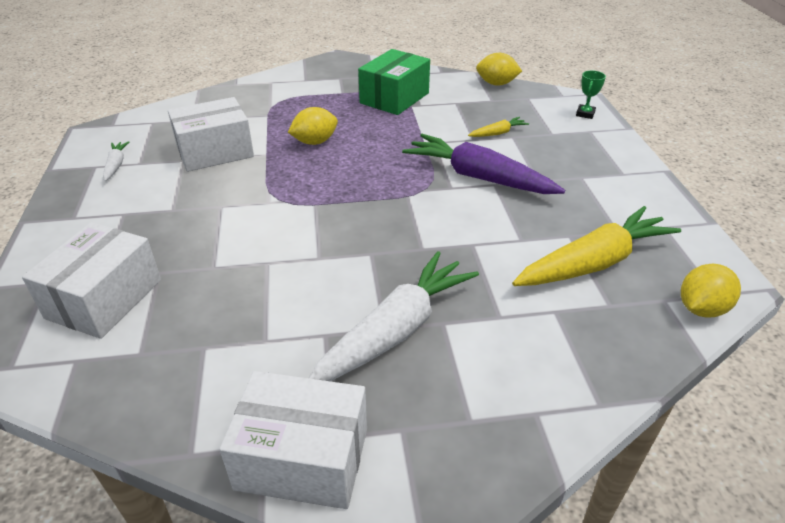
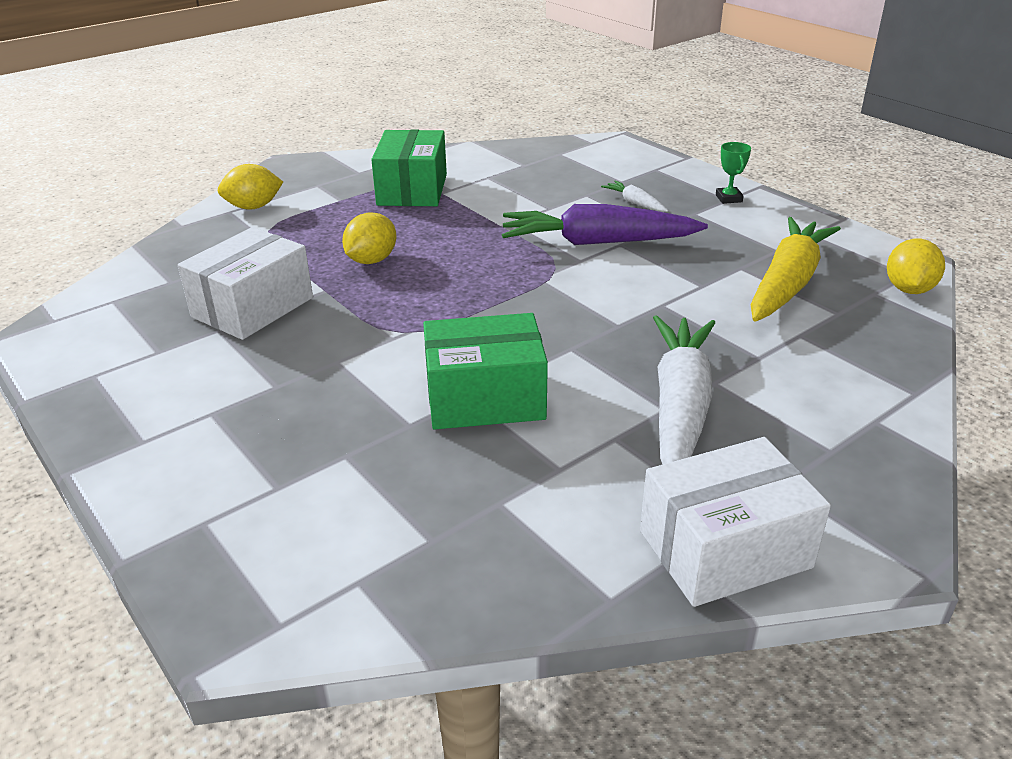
camera: 30 degrees left, 5 degrees down
white box [22,222,161,339] -> none
white carrot [103,141,129,181] -> white carrot moved to [601,180,668,212]
yellow carrot [468,117,529,137] -> none
yellow lemon [476,53,522,85] -> yellow lemon moved to [217,164,283,209]
green trophy [576,70,606,119] -> green trophy moved to [716,142,751,204]
none -> green box [423,313,548,429]

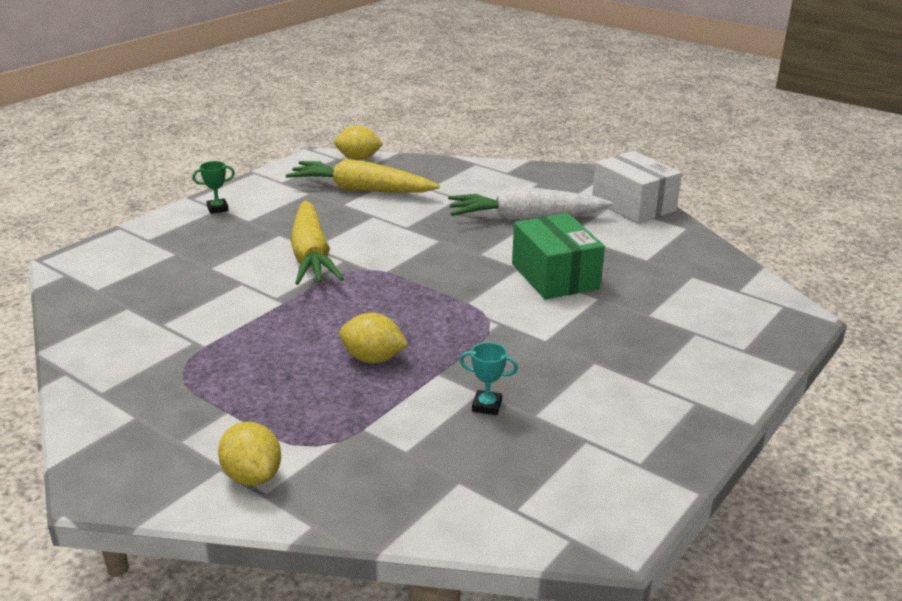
camera: 105 degrees left, 5 degrees down
white box [178,227,313,340] -> turquoise trophy [460,342,518,415]
green box [371,130,447,206] -> none
purple carrot [502,204,708,245] -> yellow carrot [291,200,344,285]
white carrot [601,180,668,212] -> none

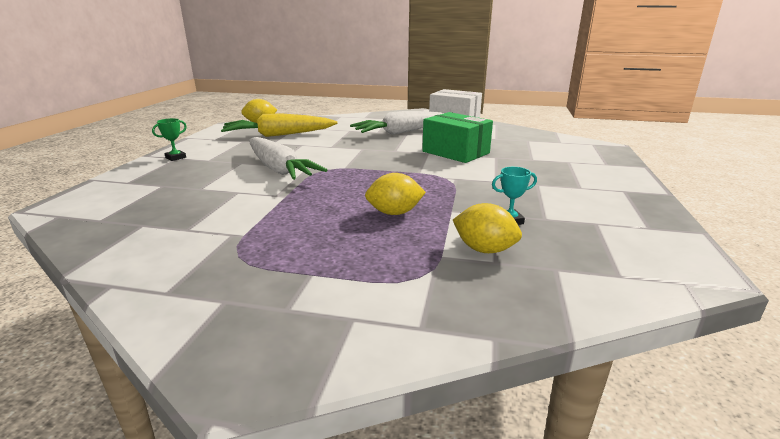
camera: 25 degrees left, 5 degrees down
yellow lemon [218,422,281,486] -> yellow lemon moved to [453,203,522,253]
yellow carrot [291,200,344,285] -> white carrot [249,137,327,180]

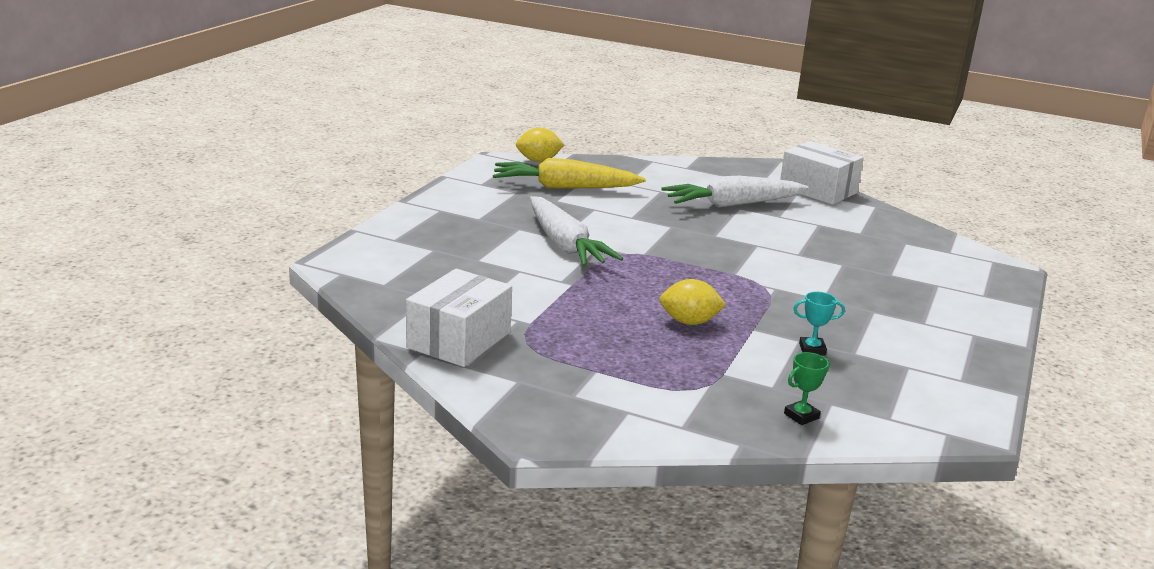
camera: 10 degrees right, 0 degrees up
green trophy [152,118,187,161] -> green trophy moved to [784,352,830,425]
green box [422,112,493,163] -> none
yellow lemon [453,203,522,253] -> none
none -> white box [406,269,512,367]

